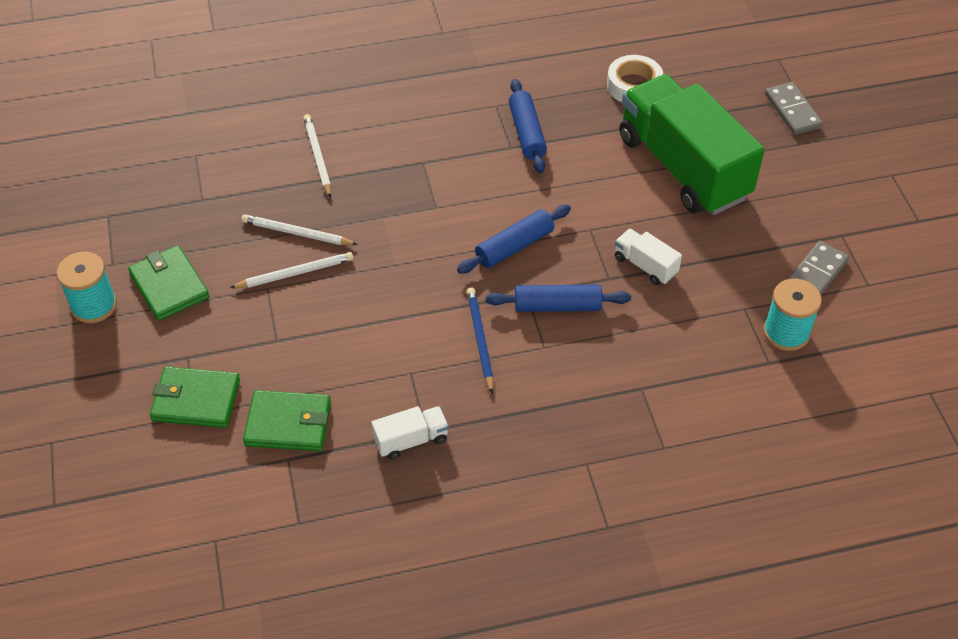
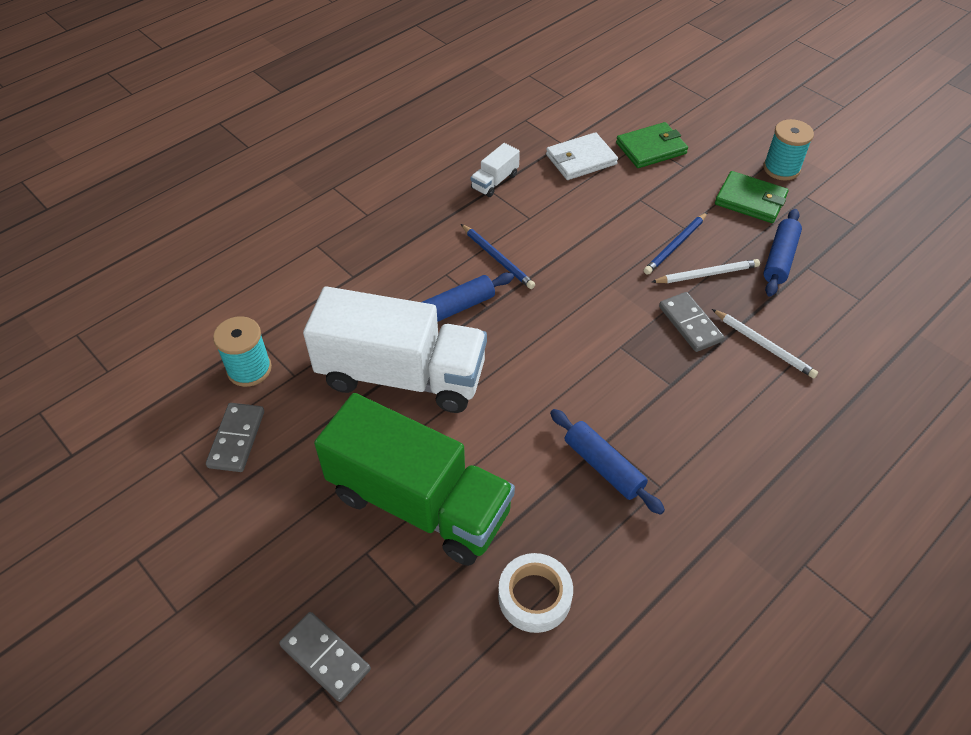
camera: 150 degrees right, 0 degrees up
white pencil [230,252,354,288] -> blue pencil [644,212,708,275]
green wallet [243,390,331,451] -> white wallet [546,132,618,180]
blue rolling pin [457,205,571,274] -> blue rolling pin moved to [763,209,802,297]
white truck [615,228,682,285] -> white truck [303,286,487,413], size x2.49
none -> grey domino [659,292,724,352]

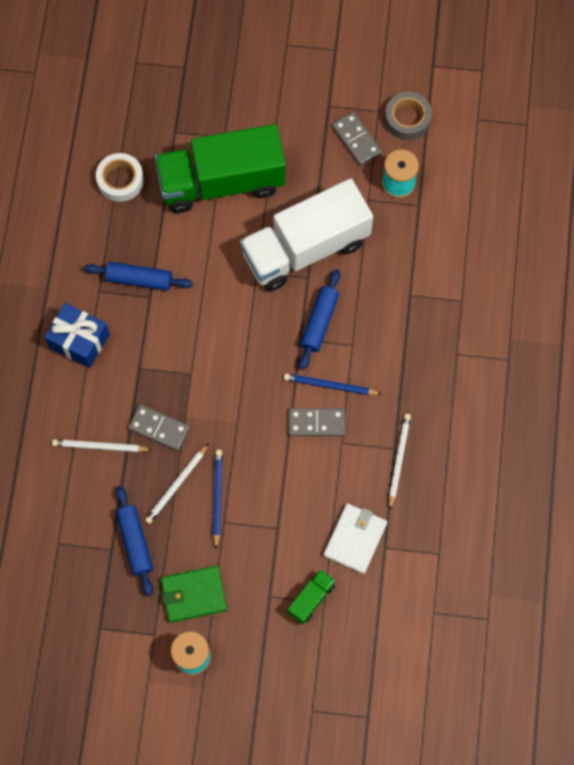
camera: 140 degrees right, 20 degrees up
grey domino [279,612,371,702] -> grey domino moved to [289,408,345,436]
white truck [471,143,520,197] -> white pencil [389,414,411,510]
green wallet [616,122,688,168] -> green truck [288,569,335,624]
none -> blue gift [45,303,109,368]
none -> grey tape [385,92,432,140]

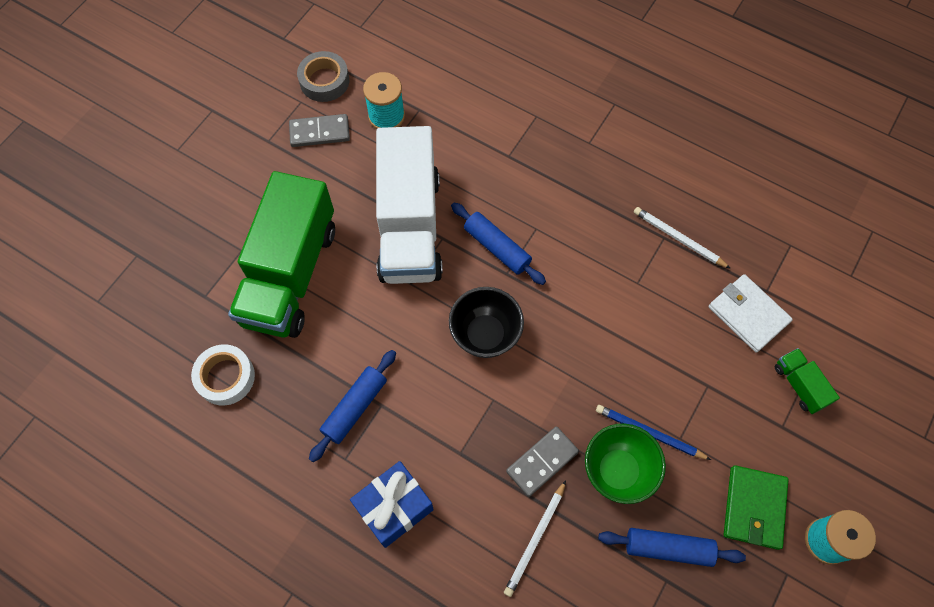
camera: 65 degrees left, 5 degrees down
white pencil [145,443,209,524] -> green bowl [585,423,666,504]
blue pencil [284,373,381,395] -> none
grey domino [289,408,345,436] -> none
none -> black bowl [449,287,524,358]

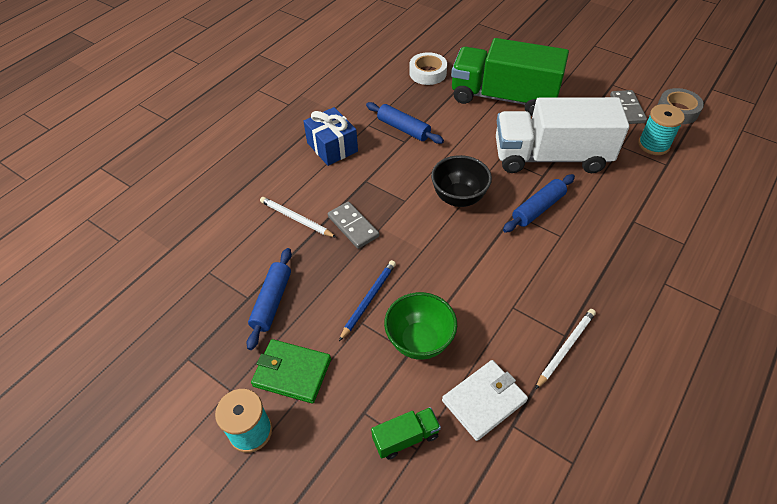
camera: 95 degrees right, 15 degrees down
green bowl [585,423,666,504] -> green bowl moved to [384,292,457,360]

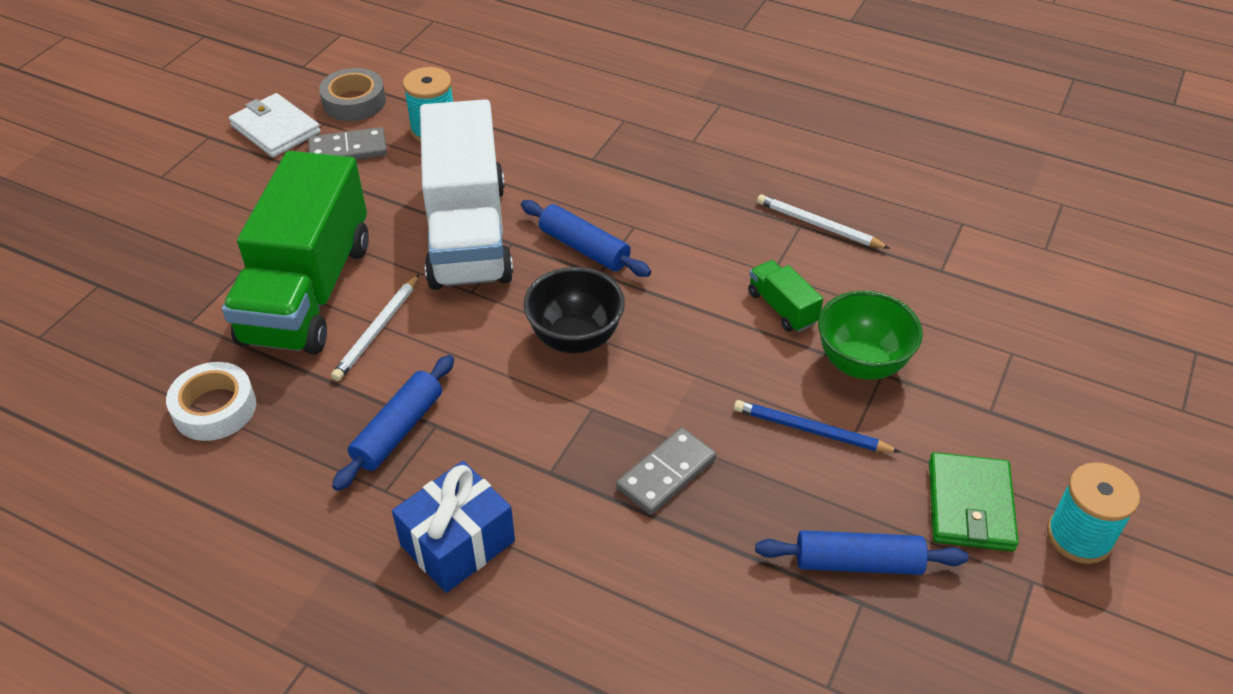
camera: 100 degrees left, 5 degrees down
white pencil [260,197,337,238] -> white pencil moved to [331,274,419,381]
green truck [371,407,441,459] -> green truck moved to [748,260,823,332]
white wallet [442,360,528,441] -> white wallet moved to [229,93,321,157]

